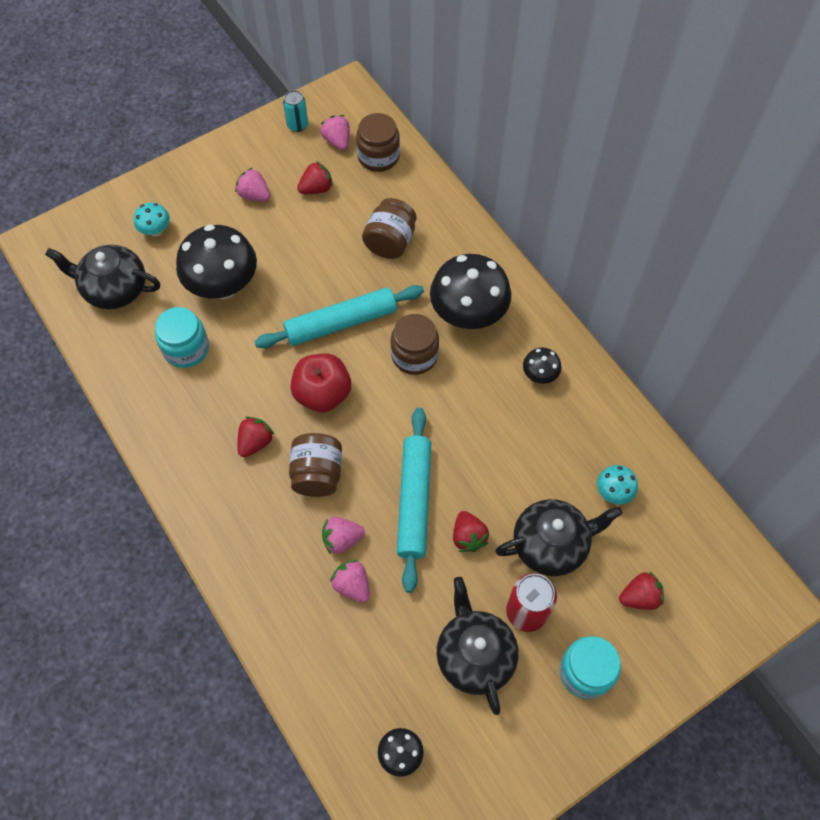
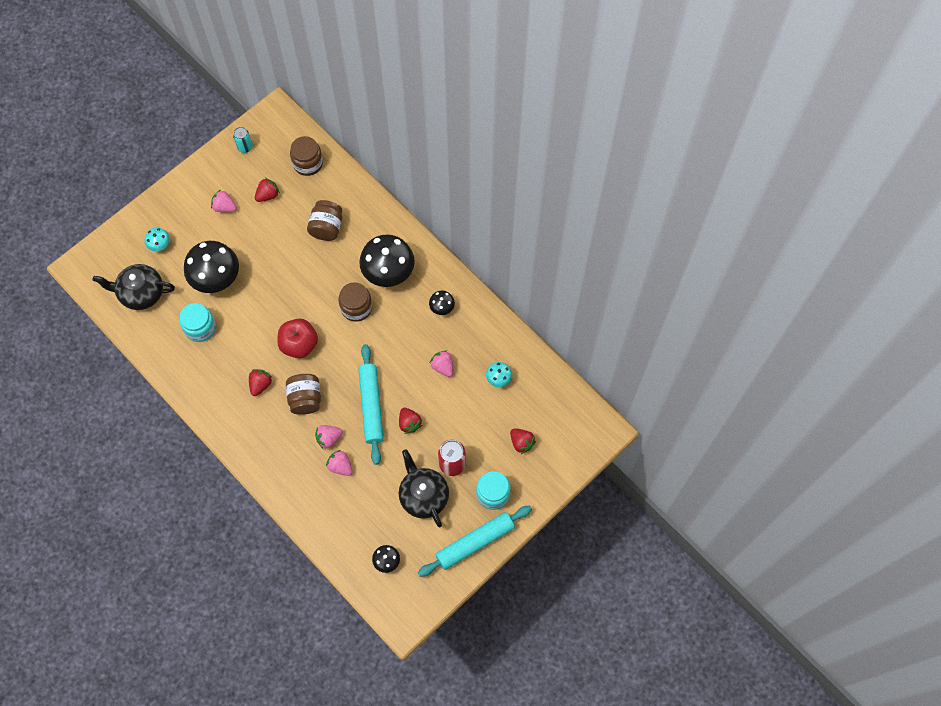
camera: 10 degrees left, 5 degrees up
turquoise rolling pin [254,285,424,348] -> turquoise rolling pin moved to [418,506,532,577]
pink strawberry [321,115,350,150] -> pink strawberry moved to [430,350,453,377]
black teapot [495,499,623,576] -> none
red strawberry [619,572,664,610] -> red strawberry turned 75 degrees clockwise [510,428,536,454]

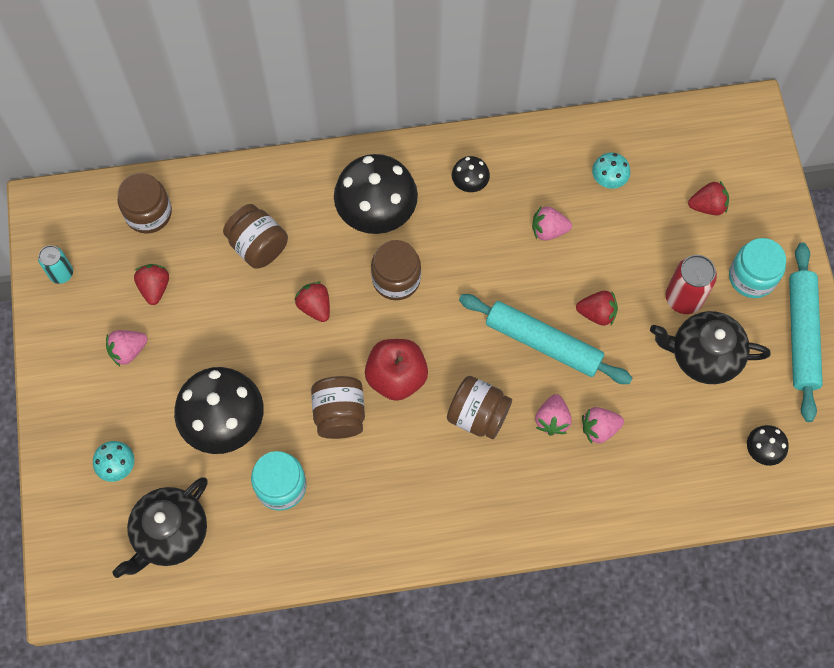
camera: 55 degrees left, 0 degrees up
red strawberry [249,369,272,396] -> red strawberry moved to [295,282,330,322]
none -> brown jar [311,376,365,439]

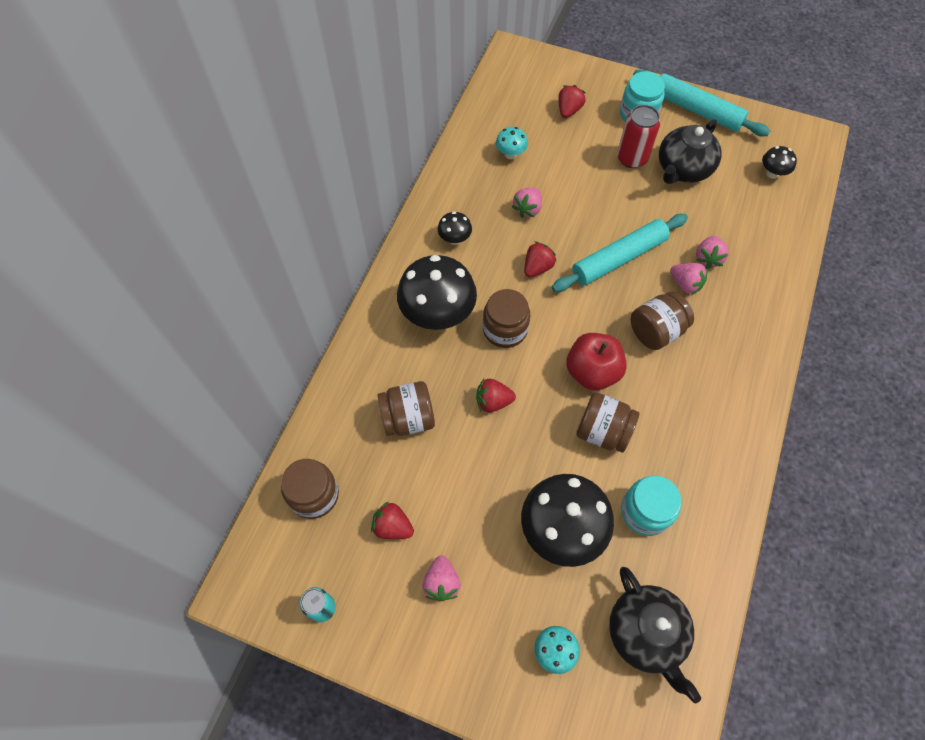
camera: 60 degrees left, 5 degrees down
red strawberry [576,291,618,326] -> red strawberry moved to [524,241,557,277]

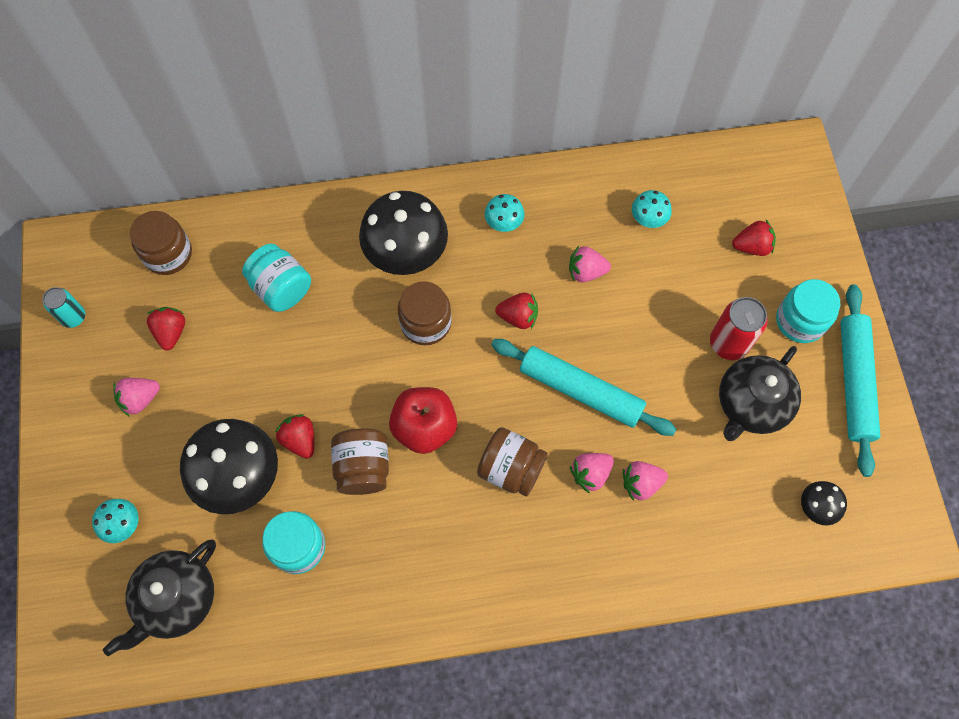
camera: 60 degrees right, 5 degrees up
brown jar [377,381,435,436] -> turquoise jar [242,244,311,312]
black mushroom [438,212,472,245] -> turquoise mushroom [484,194,525,232]
red strawberry [476,379,516,413] -> red strawberry moved to [275,414,314,458]
black teapot [659,119,722,184] -> black teapot turned 60 degrees counterclockwise [719,346,801,441]
pink strawberry [670,263,708,295] -> pink strawberry turned 45 degrees clockwise [570,453,614,493]

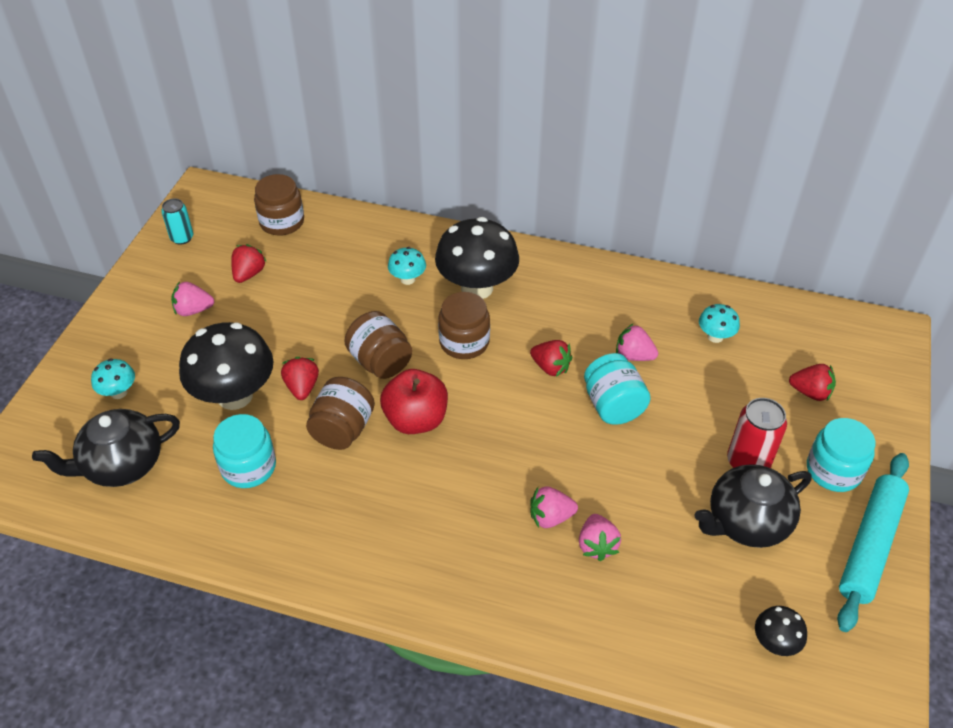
camera: 25 degrees right, 20 degrees down
turquoise jar [242,244,311,312] -> turquoise jar moved to [584,353,651,425]
brown jar [477,427,548,496] -> brown jar moved to [344,311,412,379]
turquoise mushroom [484,194,525,232] -> turquoise mushroom moved to [388,247,426,285]
turquoise rolling pin [491,339,676,436] -> none
pink strawberry [623,461,668,501] -> pink strawberry turned 105 degrees counterclockwise [579,514,621,561]

